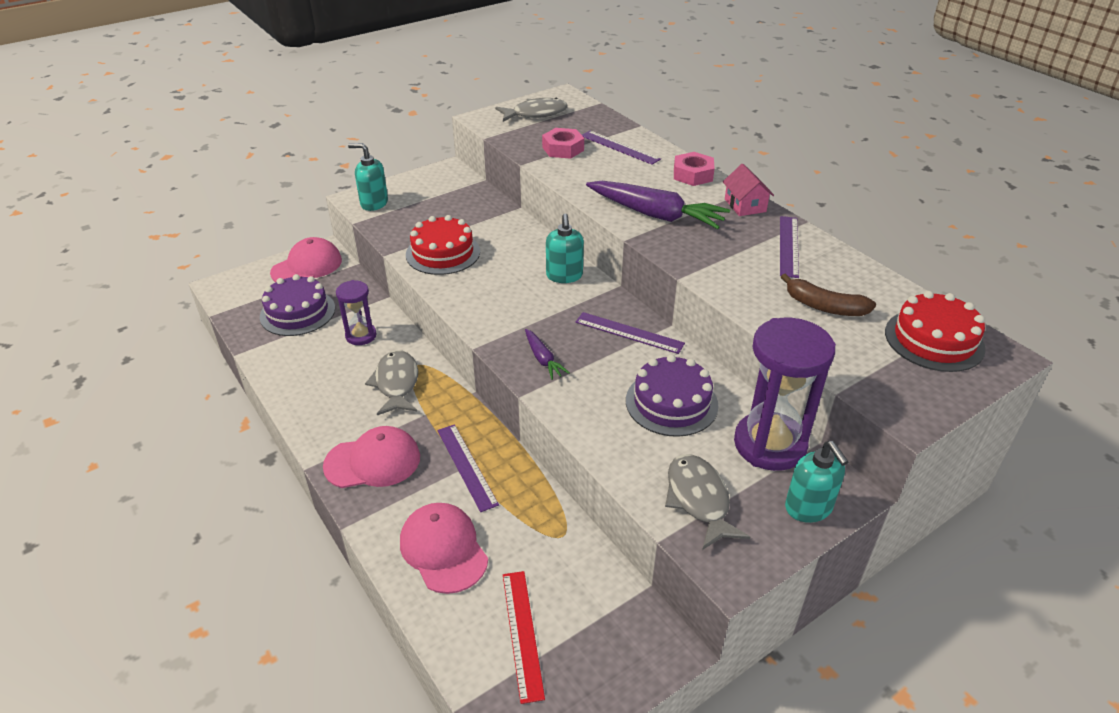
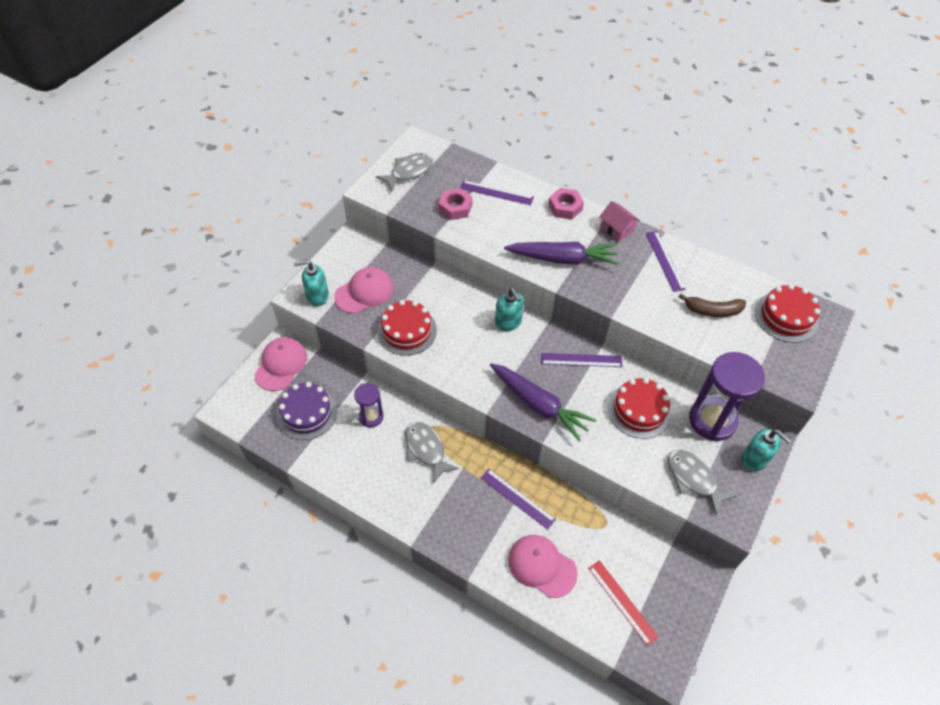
camera: 25 degrees left, 15 degrees up
pink cap [323,426,420,488] -> pink cap moved to [334,267,394,314]
purple carrot [525,329,570,380] -> purple carrot [490,363,596,441], size x2.05
purple cake [626,354,718,437] -> red cake [608,378,672,439]

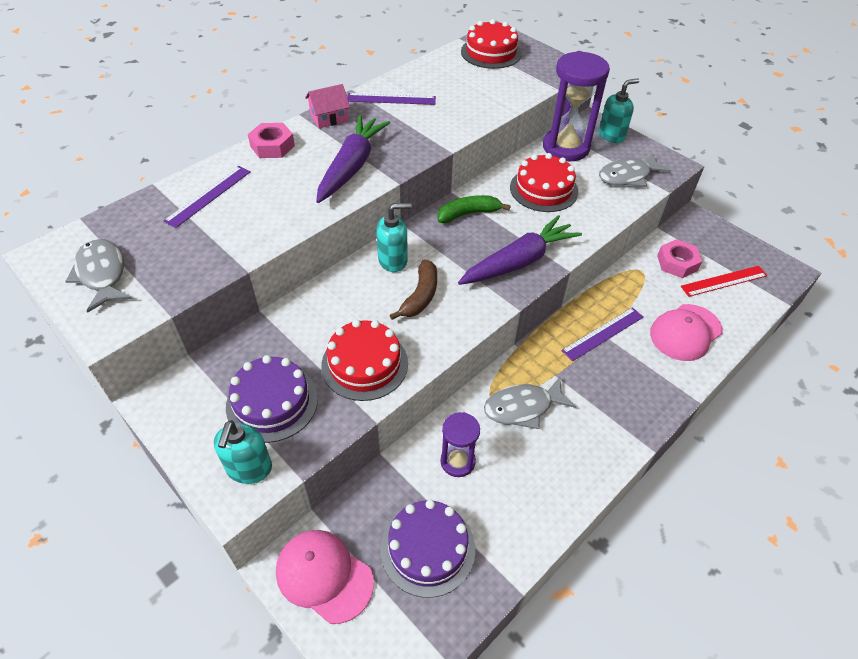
camera: 75 degrees left, 5 degrees down
pink cap [334,267,394,314] -> purple cake [226,355,318,443]
pink nut [439,188,473,220] -> pink nut moved to [657,239,702,278]
purple ruler [541,353,623,367] -> green banana [437,195,511,223]
brown banana [679,294,746,317] -> brown banana moved to [390,260,437,320]

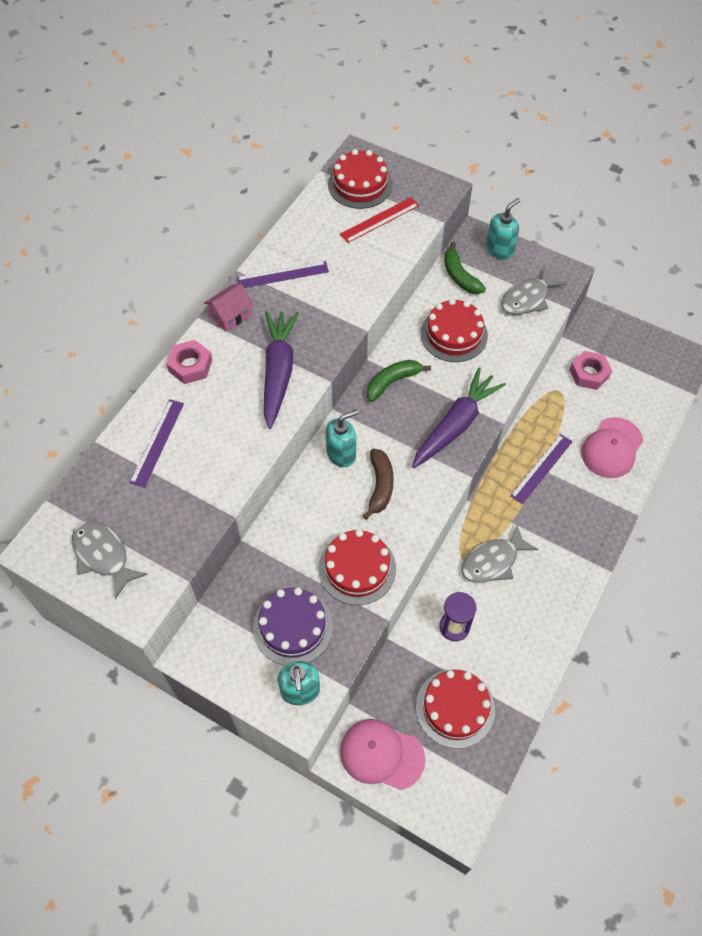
camera: 15 degrees left, 10 degrees up
purple cake [380,499,475,598] -> red cake [416,669,495,749]
purple hourglass [543,51,610,161] -> green banana [444,242,486,294]
red ruler [681,266,768,297] -> red ruler moved to [340,197,419,243]

